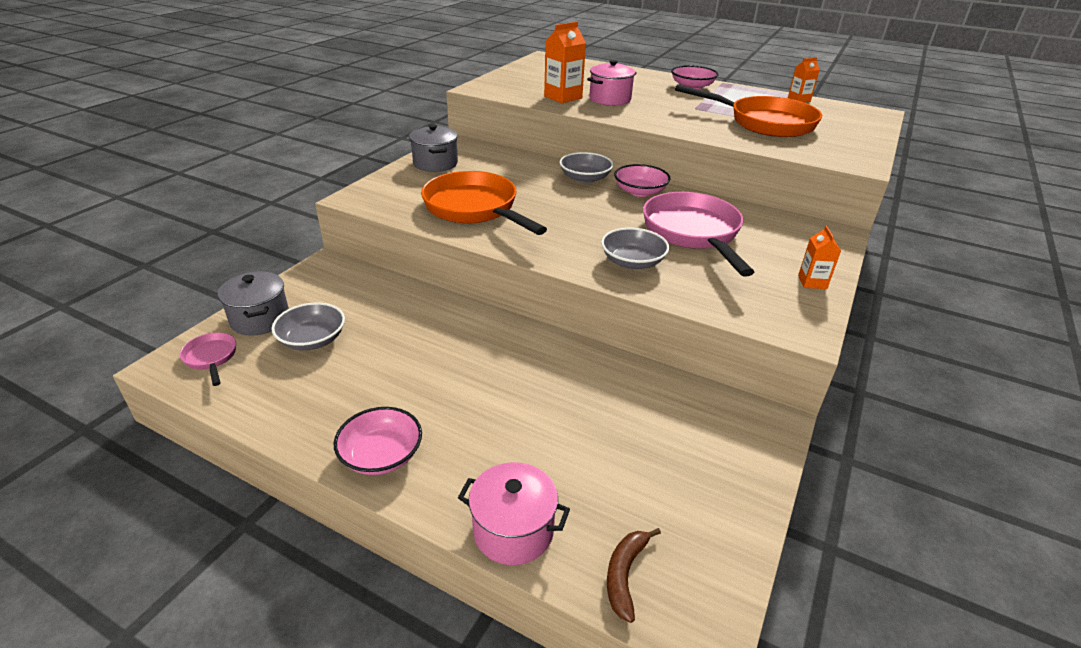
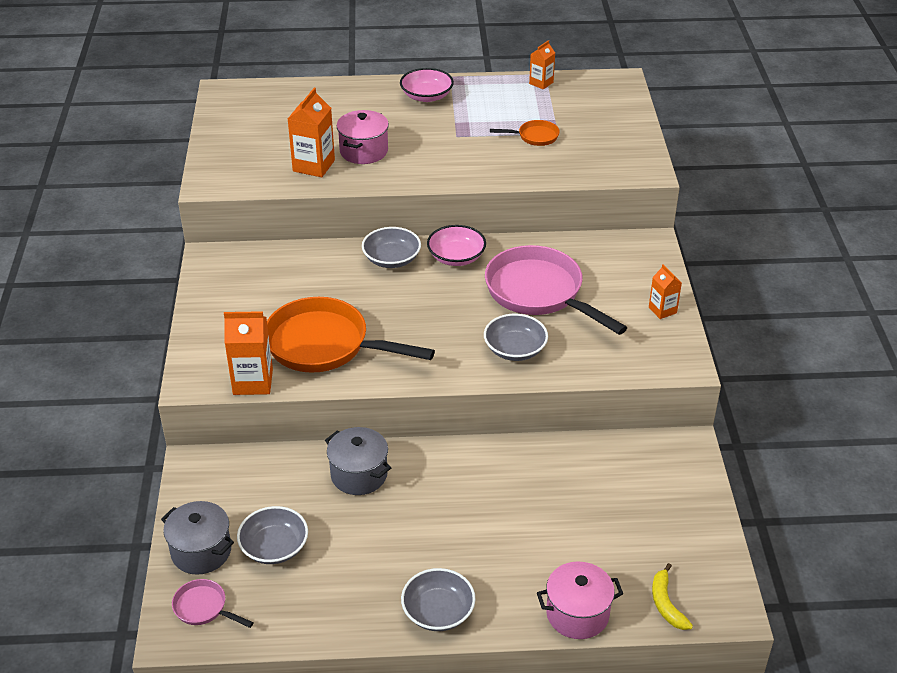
camera: 30 degrees left, 5 degrees up
pink bowl [334,407,422,475] -> grey bowl [401,568,476,631]
grey pot [409,124,458,172] -> grey pot moved to [325,427,391,495]
brown banana [607,528,661,623] -> yellow banana [652,563,693,630]
orange pan [675,84,822,137] -> orange pan [490,120,560,146], size x0.45
none -> orange carton [224,311,273,395]

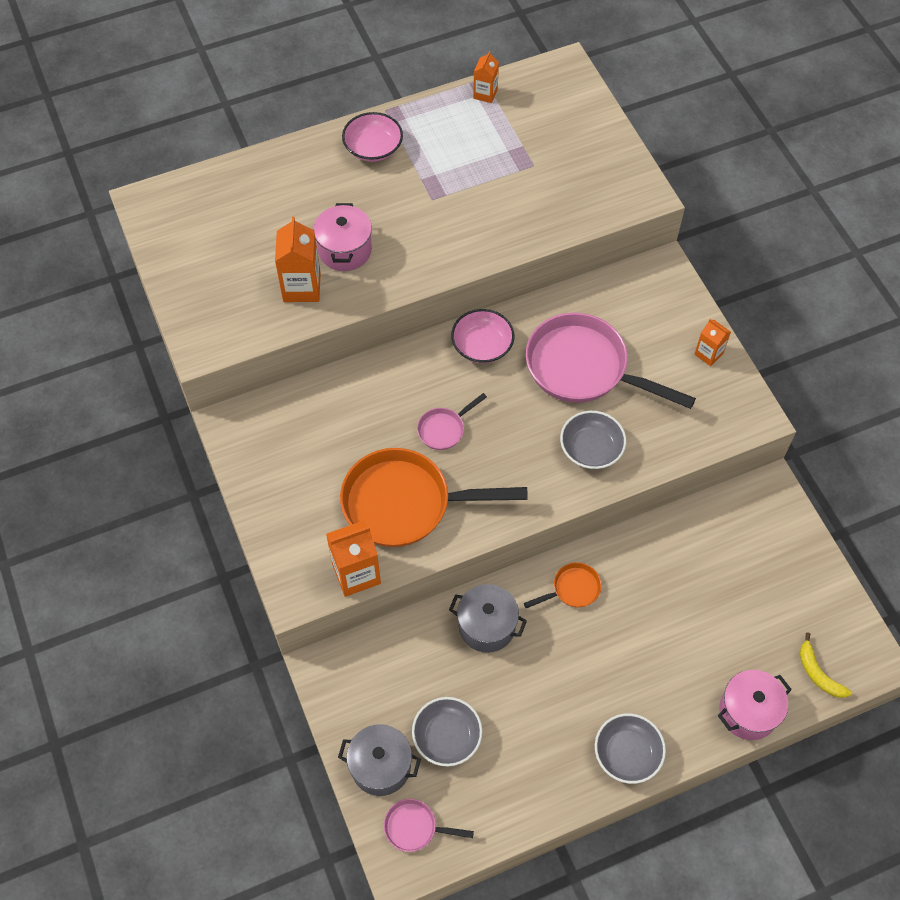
camera: 20 degrees left, 20 degrees up
grey bowl [362,227,421,268] -> none
orange pan [490,120,560,146] -> orange pan moved to [524,562,602,608]
none -> pink pan [417,393,487,450]

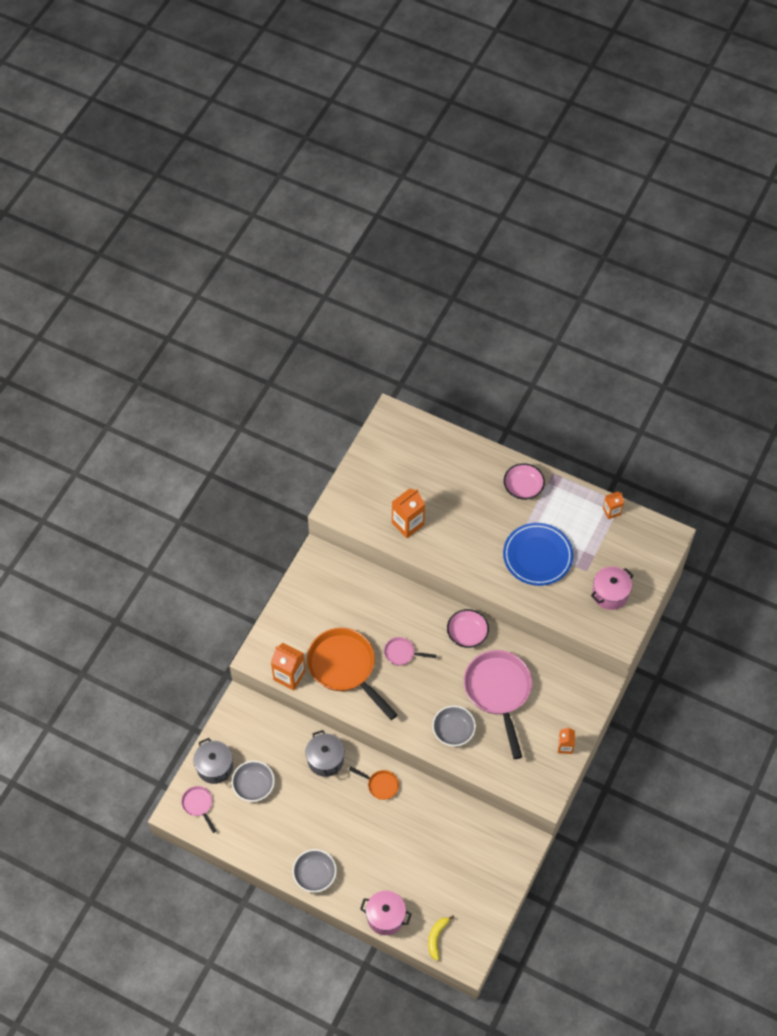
camera: 50 degrees right, 0 degrees up
pink pot [313,203,372,271] -> pink pot moved to [591,567,634,610]
none -> blue plate [503,523,573,586]

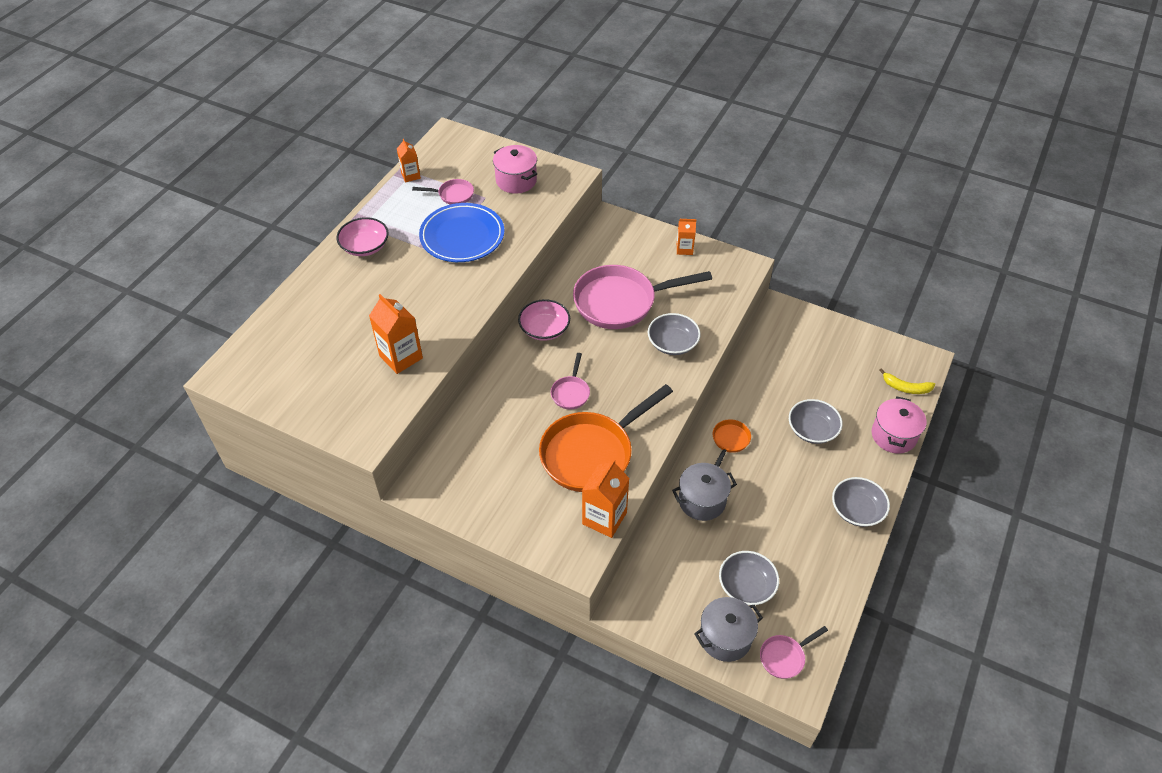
camera: 90 degrees left, 10 degrees down
none -> pink pan [412,179,474,205]
none -> grey bowl [789,399,843,444]

